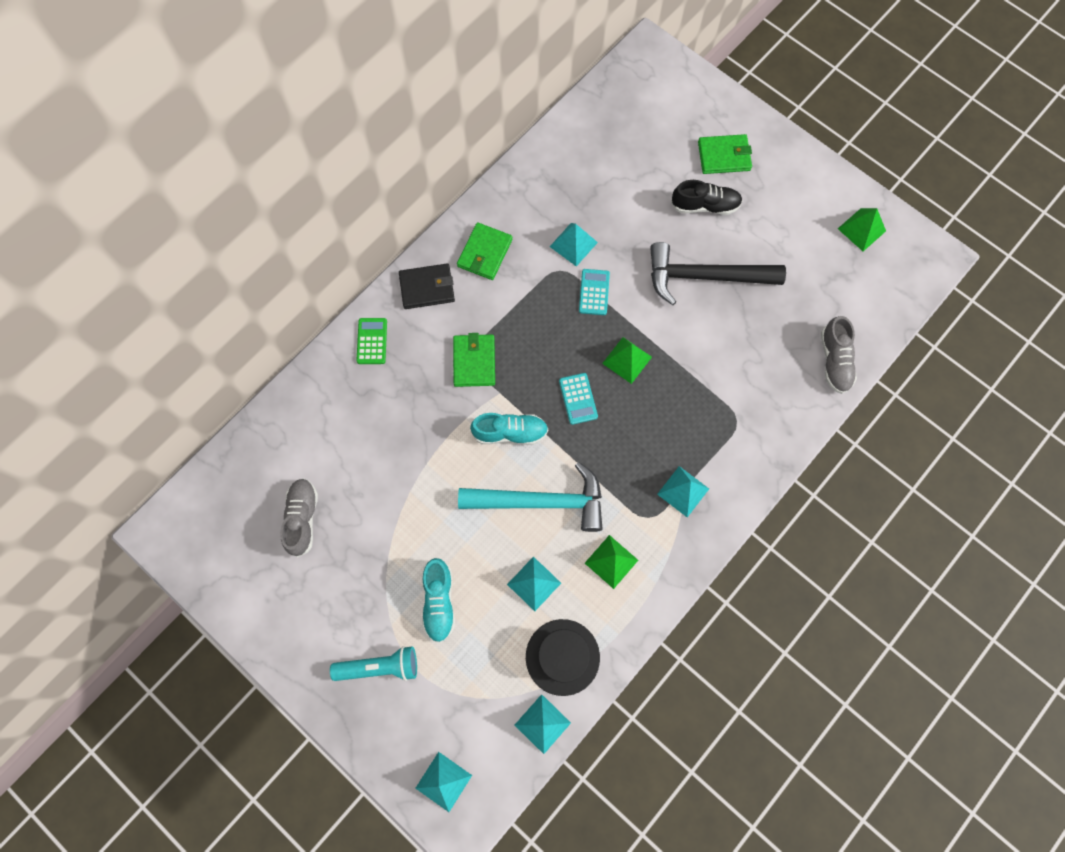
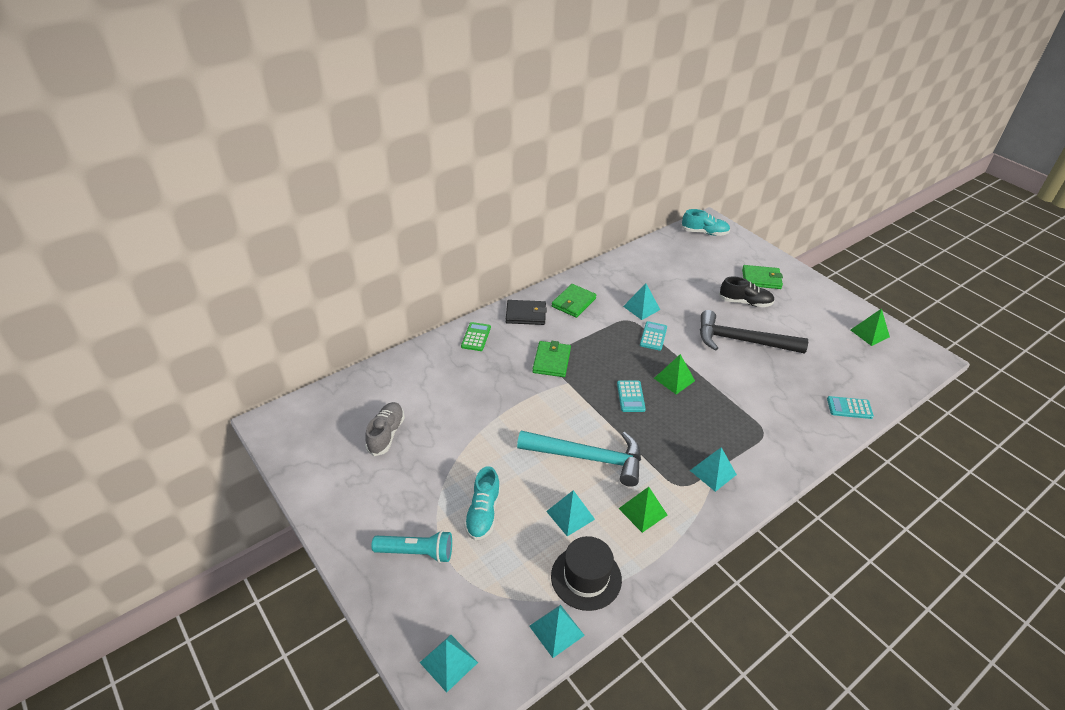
camera: 10 degrees right, 30 degrees down
turquoise shoe [470,413,548,445] -> turquoise shoe moved to [681,209,730,236]
grey shoe [821,316,857,394] -> turquoise calculator [827,396,874,419]

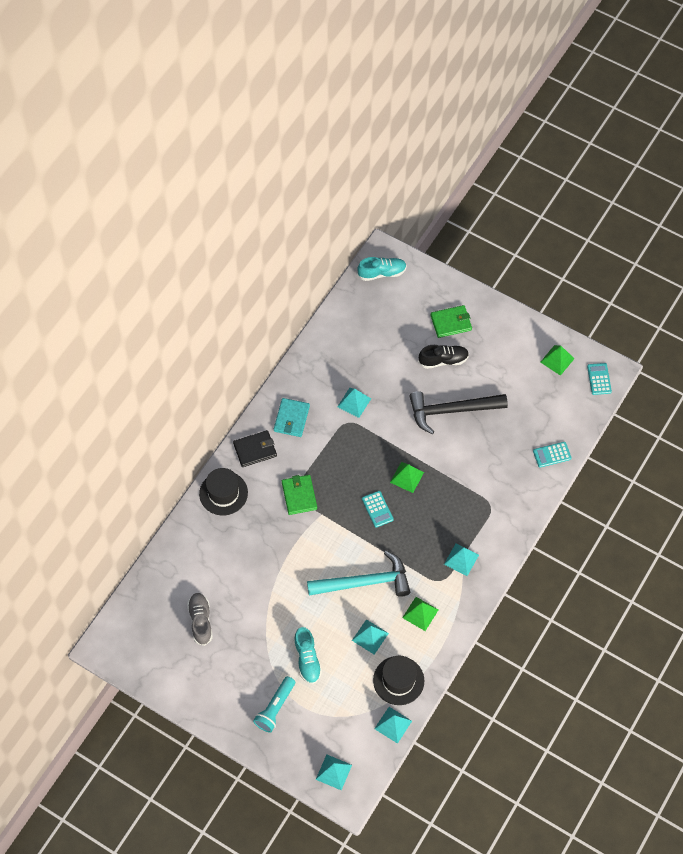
camera: 20 degrees left, 20 degrees up
turquoise flashlight [372,530,452,563] -> turquoise flashlight turned 135 degrees clockwise [253,676,295,732]
green calculator [461,322,491,351] -> black hat [199,468,248,515]
green wallet [552,284,596,318] -> turquoise wallet [274,398,310,437]
turquoise calculator [640,321,667,351] -> turquoise calculator moved to [587,363,612,395]

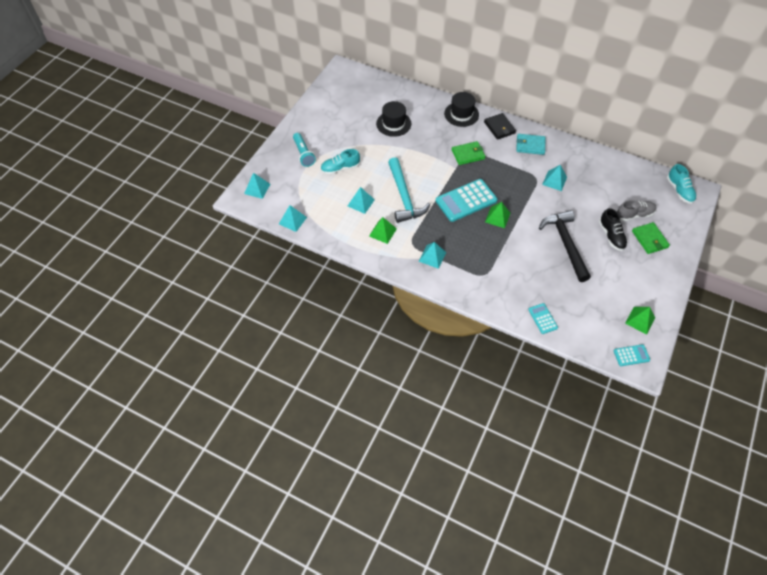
camera: 85 degrees right, 5 degrees down
grey shoe [187,593,213,646] -> grey shoe moved to [616,200,657,221]
turquoise flashlight [253,676,295,732] -> turquoise flashlight turned 135 degrees counterclockwise [293,133,316,167]
turquoise calculator [362,491,394,528] -> turquoise calculator [436,179,497,222], size x2.00
black hat [373,656,424,705] -> black hat moved to [376,101,411,137]

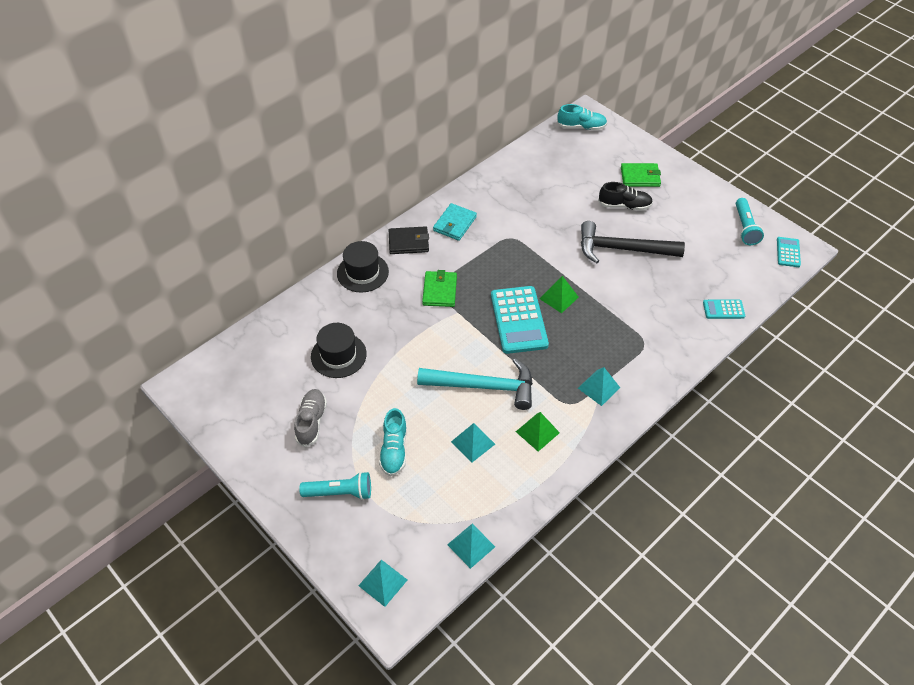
camera: 70 degrees left, 5 degrees down
turquoise pyramid [542,165,567,191] -> none
grey shoe [616,200,657,221] -> grey shoe moved to [294,389,327,447]
green pyramid [625,307,655,334] -> turquoise flashlight [736,198,764,245]

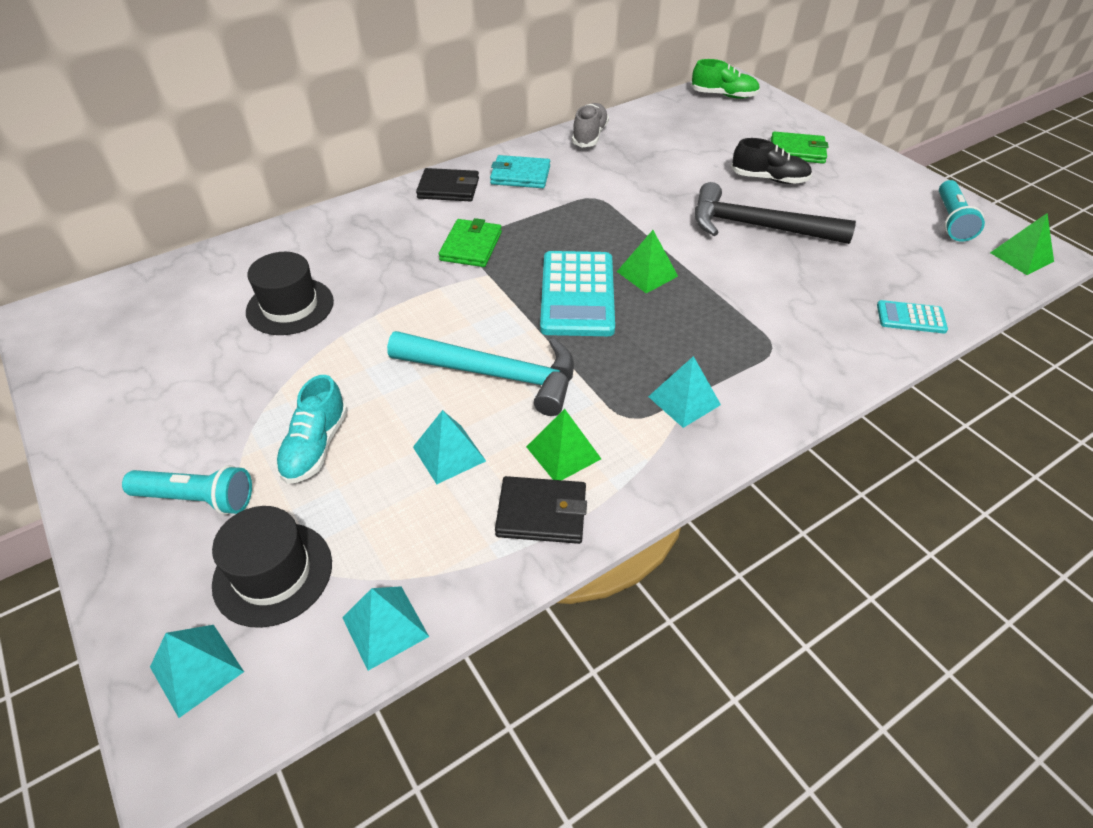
camera: 10 degrees right, 5 degrees down
grey shoe [294,389,327,447] -> grey shoe moved to [572,103,609,147]
black hat [337,241,389,292] -> black hat moved to [212,506,332,628]
turquoise wallet [433,203,477,241] -> turquoise wallet turned 60 degrees clockwise [490,155,550,188]
turquoise shoe [557,104,607,130] -> green shoe [691,59,760,99]
turquoise calculator [777,237,801,267] -> green pyramid [990,213,1054,275]
none -> black wallet [495,476,587,544]

